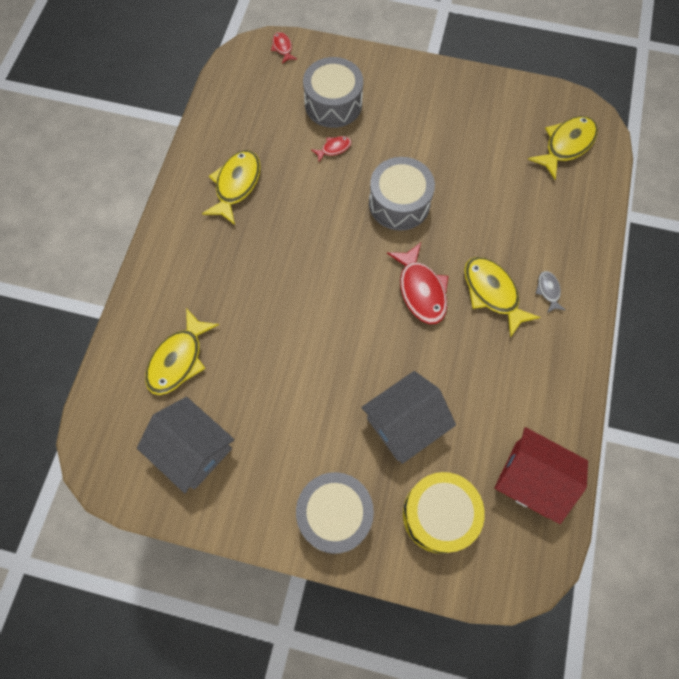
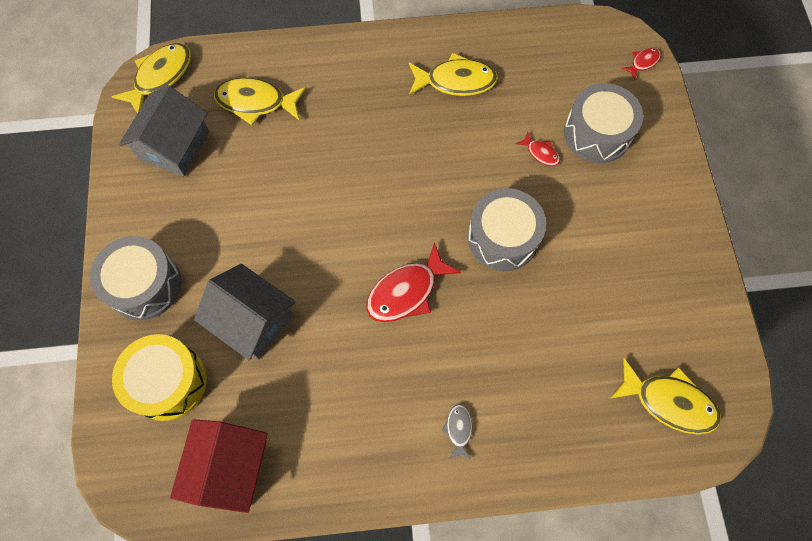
camera: 70 degrees right, 0 degrees up
yellow fish [464,257,541,338] -> yellow fish moved to [111,43,191,113]
grey fish [536,271,565,313] -> grey fish turned 60 degrees counterclockwise [441,404,472,459]

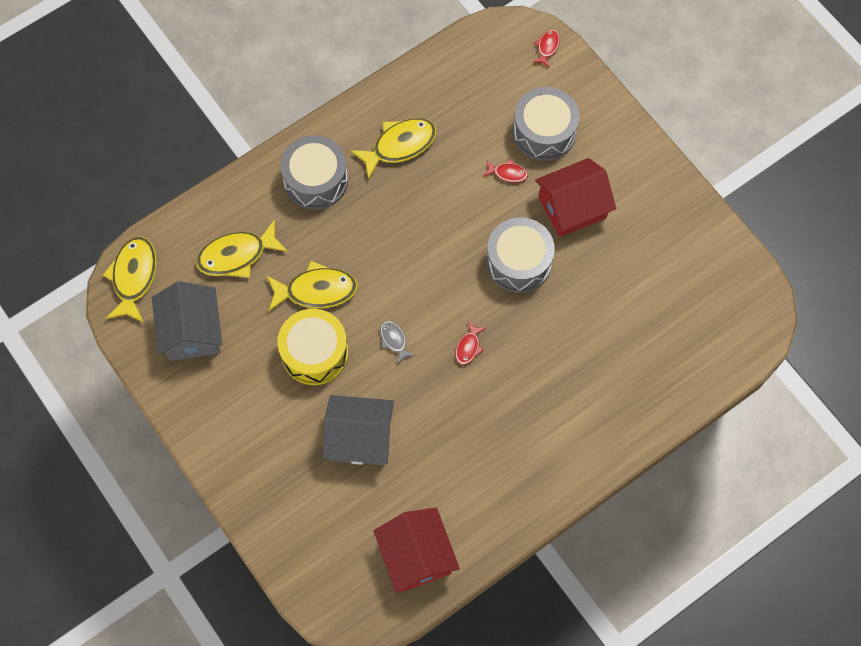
camera: 30 degrees left, 0 degrees up
grey drum [90,236,181,320] -> grey drum moved to [280,135,348,210]
yellow drum [112,334,207,421] -> yellow drum moved to [278,309,348,385]
red fish [366,242,461,322] -> red fish [455,322,485,365], size x0.50
grey fish [441,404,472,459] -> grey fish moved to [380,321,415,364]
yellow fish [609,358,721,434] -> yellow fish moved to [267,261,358,311]
none -> red house [535,158,616,237]

